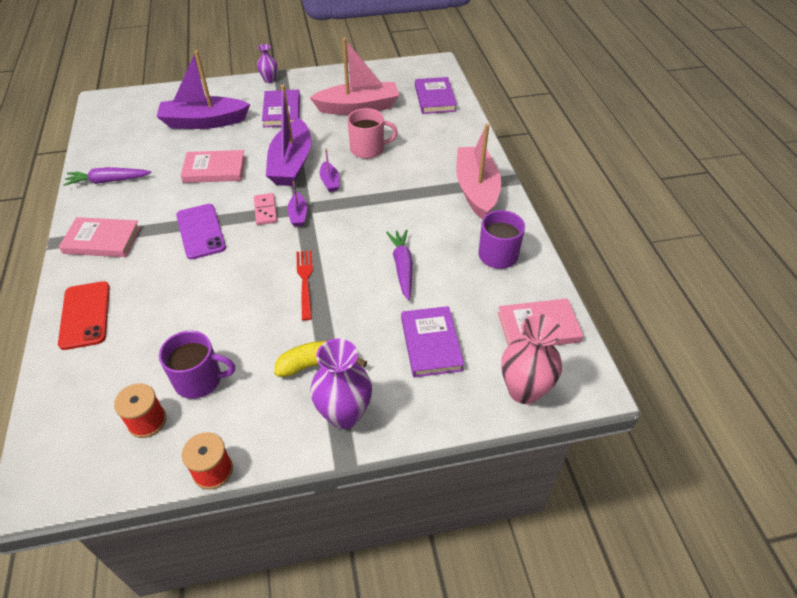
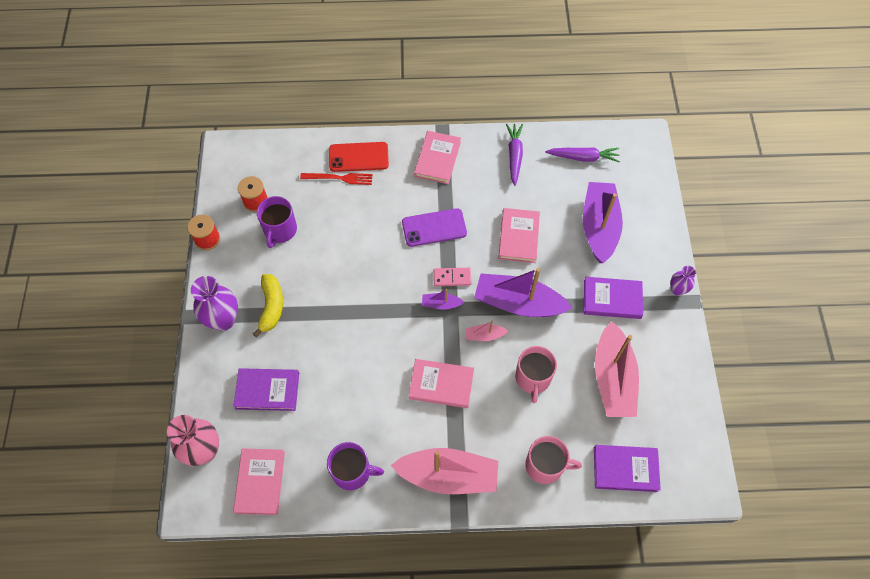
camera: 100 degrees right, 15 degrees up
red fork [296,250,313,321] -> red fork moved to [300,173,373,185]
purple boat [320,149,339,192] -> pink boat [465,321,508,341]
purple carrot [386,230,413,300] -> purple carrot moved to [545,147,620,162]
none -> pink book [408,359,474,408]
none -> pink mug [525,436,582,484]

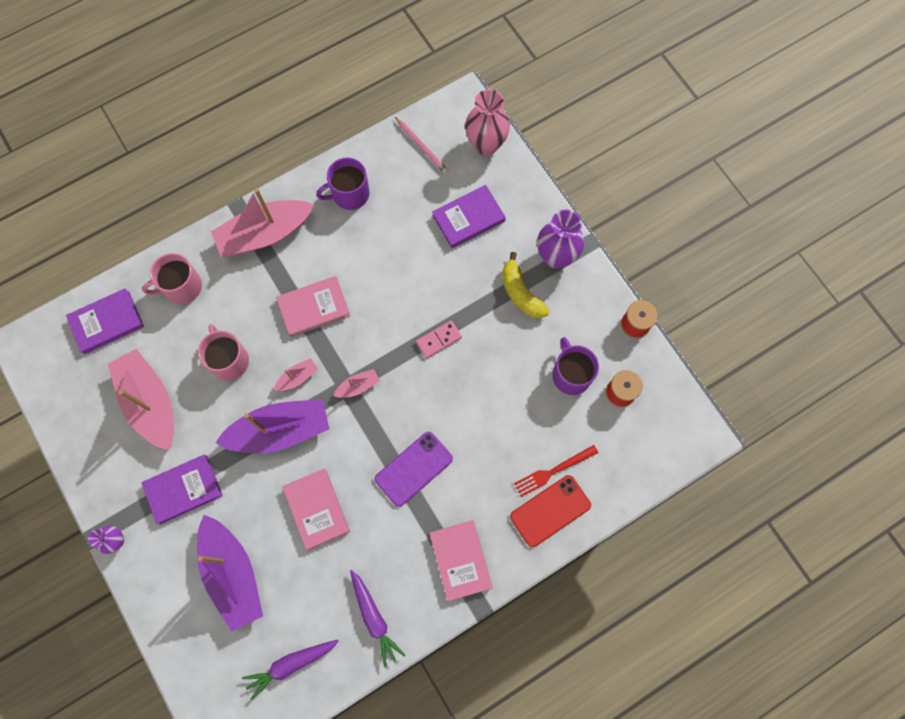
camera: 150 degrees right, 10 degrees up
pink book [233,449,285,515] -> pink pencil [395,117,448,174]
purple boat [422,289,464,310] -> pink boat [333,369,380,398]
pink domino [434,268,471,286] -> pink domino moved to [416,320,462,358]

